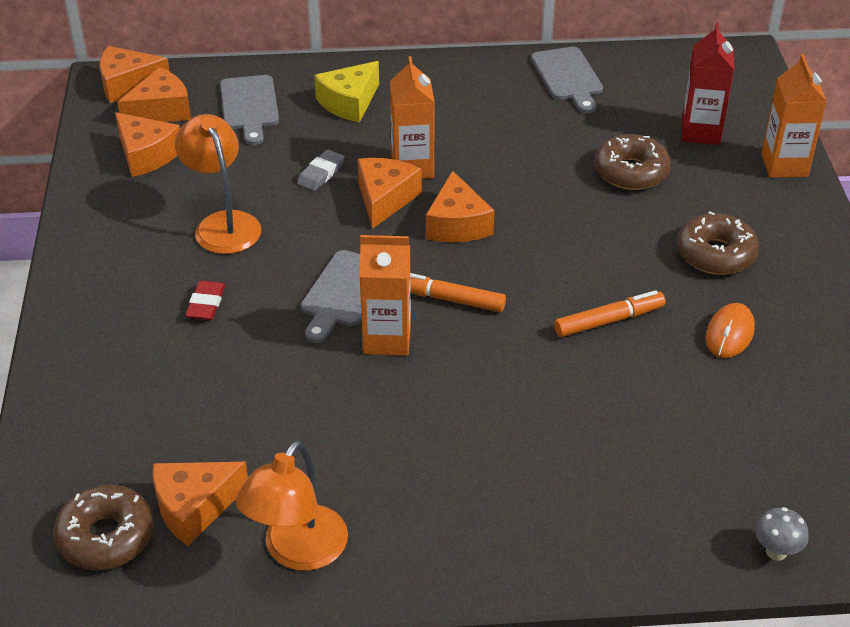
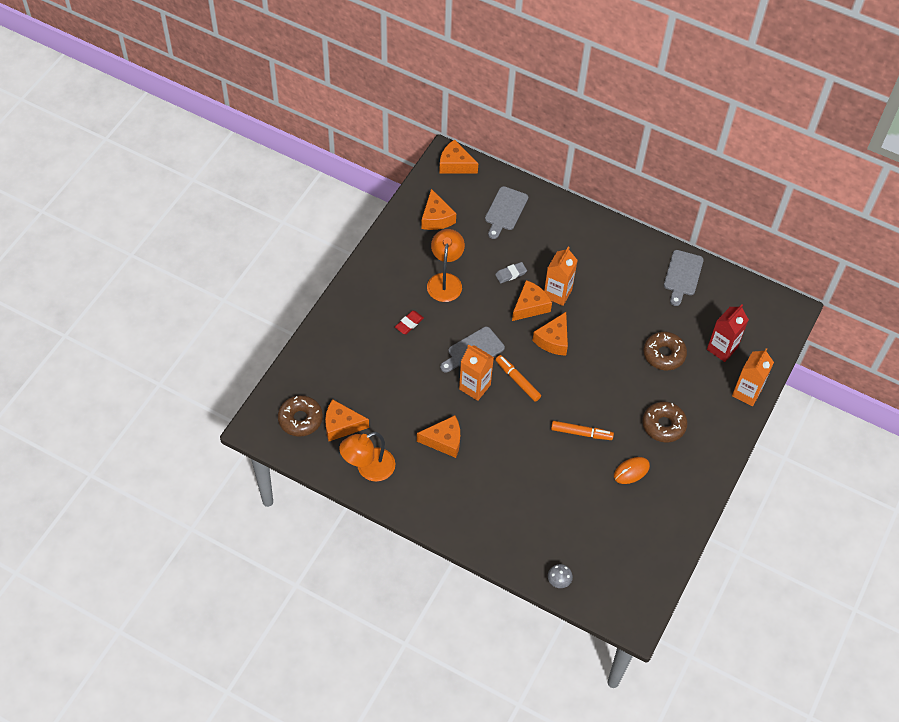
camera: 30 degrees right, 15 degrees up
orange cheese [117,67,191,122] -> orange cheese moved to [417,415,460,458]
yellow cheese [314,61,379,123] -> none

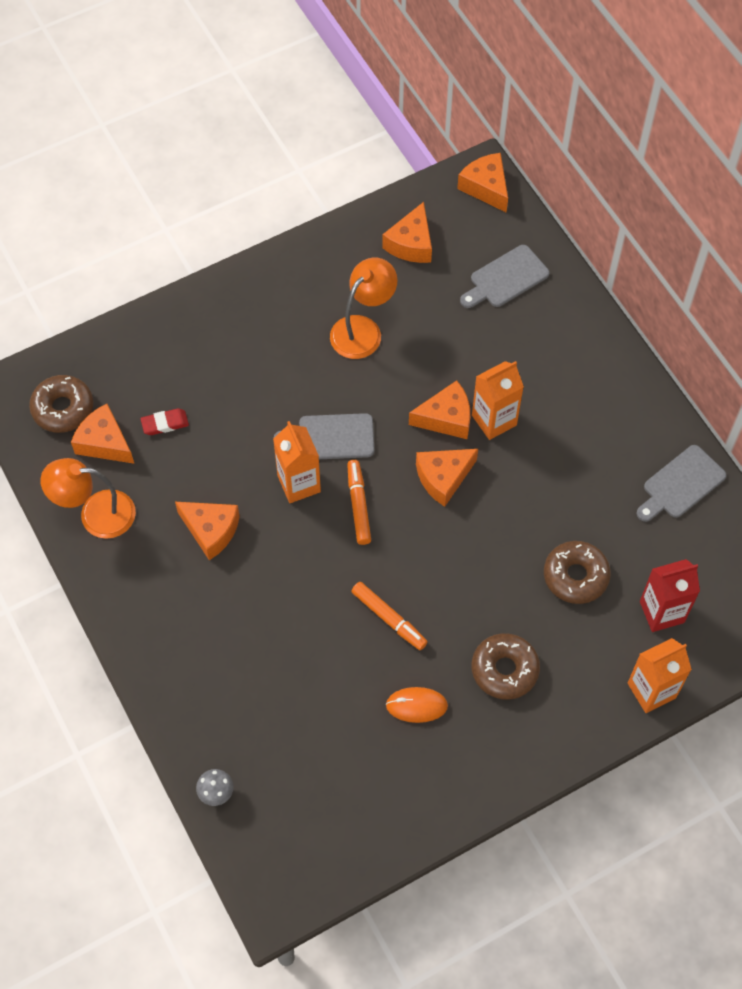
camera: 35 degrees right, 5 degrees up
red eraser [395,311,424,334] -> red eraser moved to [140,408,189,435]
grey eraser [495,262,527,283] -> none

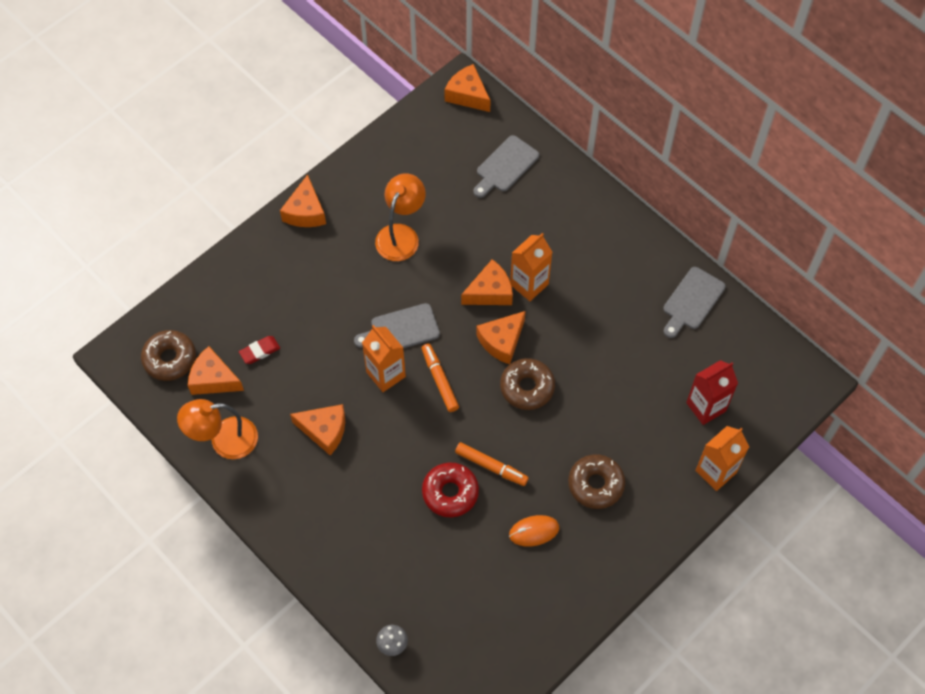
camera: 15 degrees left, 0 degrees up
orange cheese [382,202,432,263] -> orange cheese moved to [280,174,326,227]
brown donut [544,541,611,604] -> brown donut moved to [500,358,555,410]
none -> red donut [422,462,479,517]

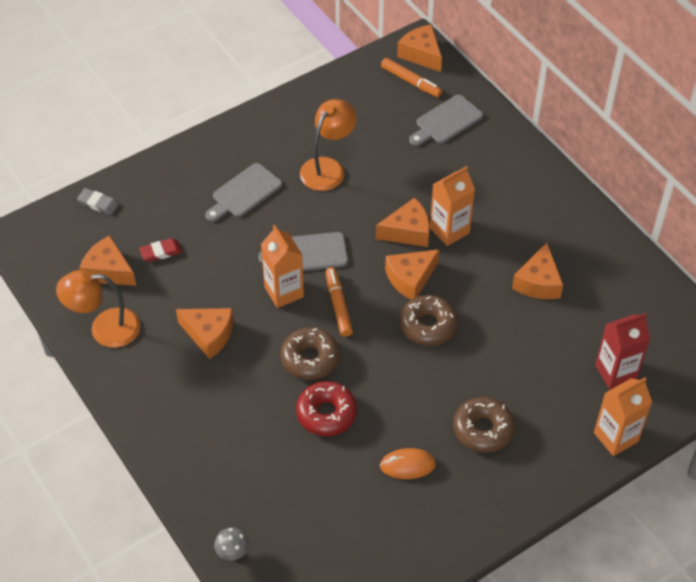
camera: 10 degrees right, 10 degrees down
brown donut [141,330,196,381] -> brown donut moved to [280,327,340,380]
orange cheese [280,174,326,227] -> orange cheese moved to [512,243,563,299]
orange marker [455,442,529,486] -> orange marker moved to [381,58,442,97]
grey cutting board [663,267,726,338] -> grey cutting board moved to [205,163,282,222]
none -> grey eraser [77,188,119,215]

